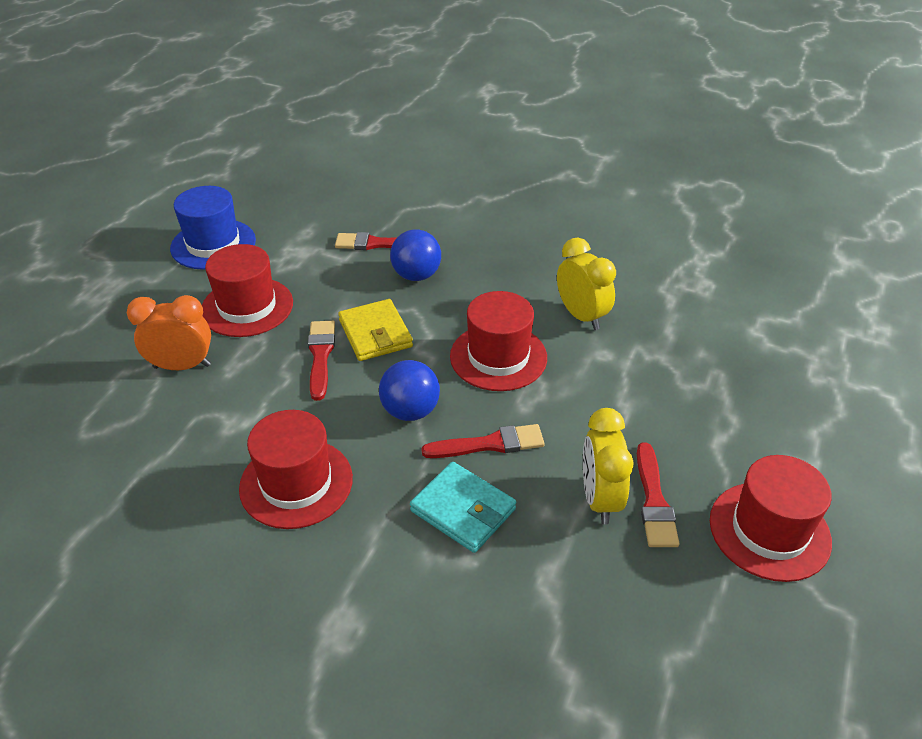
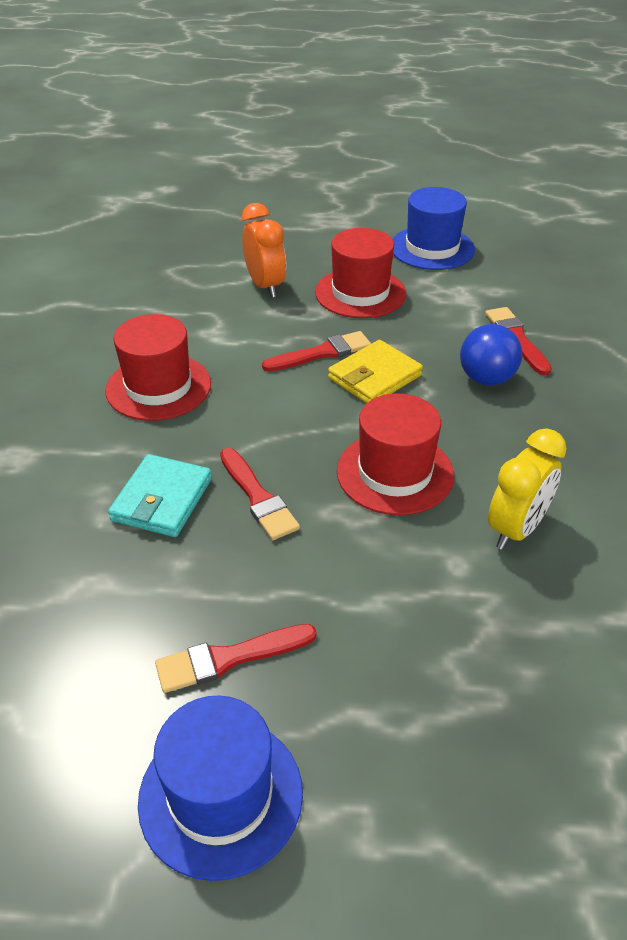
camera: 70 degrees right, 0 degrees up
blue ball [379,360,440,421] -> none
yellow clock [583,408,634,524] -> none
red hat [710,455,832,582] -> blue hat [138,695,303,881]

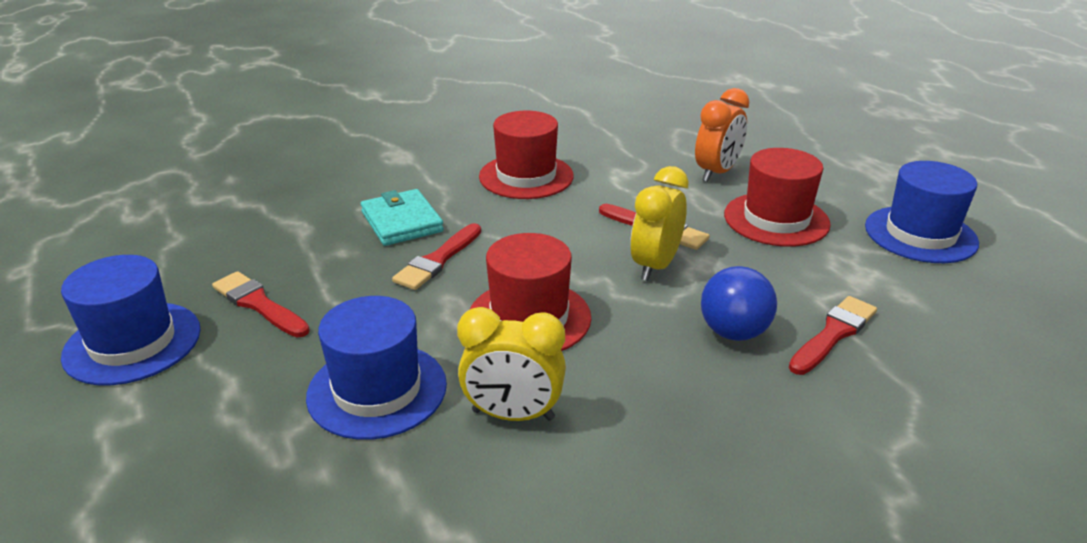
camera: 60 degrees right, 10 degrees down
turquoise wallet [108,454,212,537] -> turquoise wallet turned 75 degrees clockwise [361,189,444,246]
yellow wallet [328,340,423,403] -> yellow clock [630,166,689,281]
none -> blue hat [306,296,447,440]

